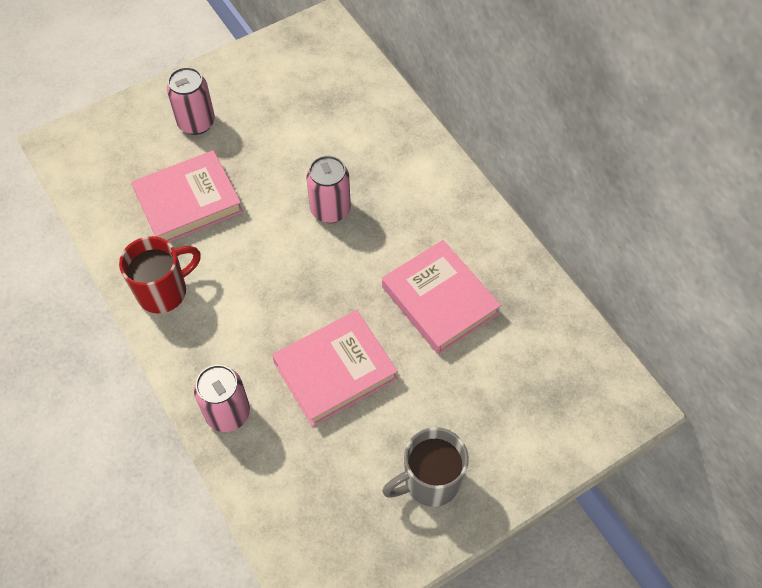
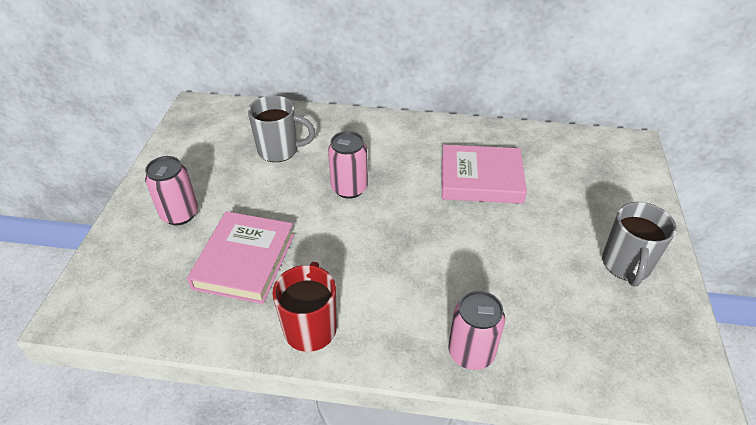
camera: 50 degrees left, 15 degrees down
pink book [272,310,398,426] -> none
none -> grey mug [248,95,315,162]

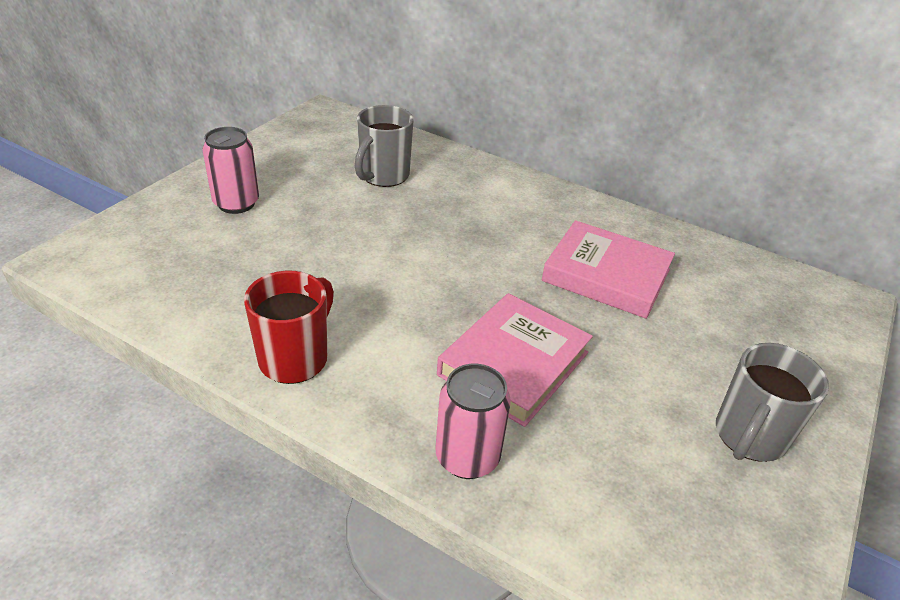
camera: 20 degrees right, 5 degrees down
pink book [187,211,294,304] -> pink book moved to [437,293,593,427]
grey mug [248,95,315,162] -> grey mug turned 90 degrees clockwise [355,105,413,187]
pink can [328,131,368,199] -> none

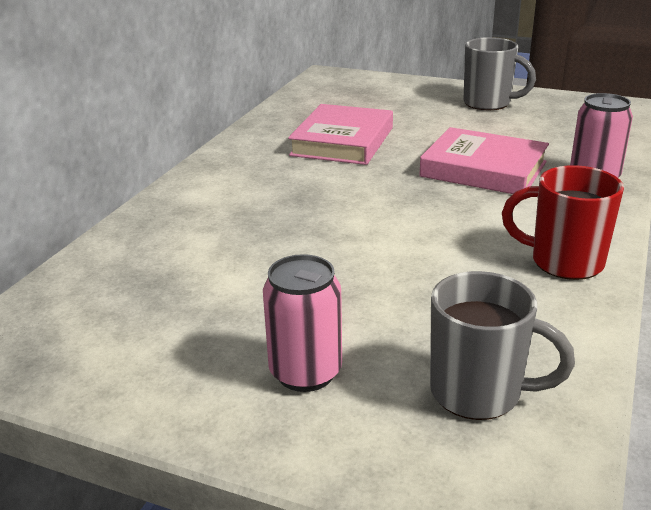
camera: 95 degrees left, 10 degrees down
grey mug [355,105,413,187] -> grey mug moved to [430,271,575,420]

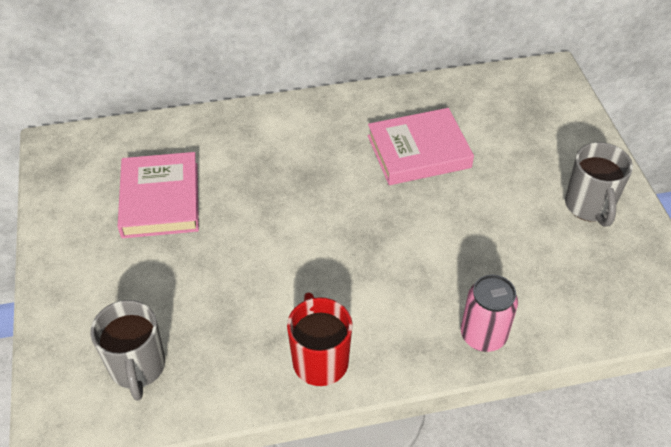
camera: 55 degrees right, 20 degrees up
pink can [263,254,342,392] -> none
pink book [419,127,549,194] -> pink book moved to [117,152,199,238]

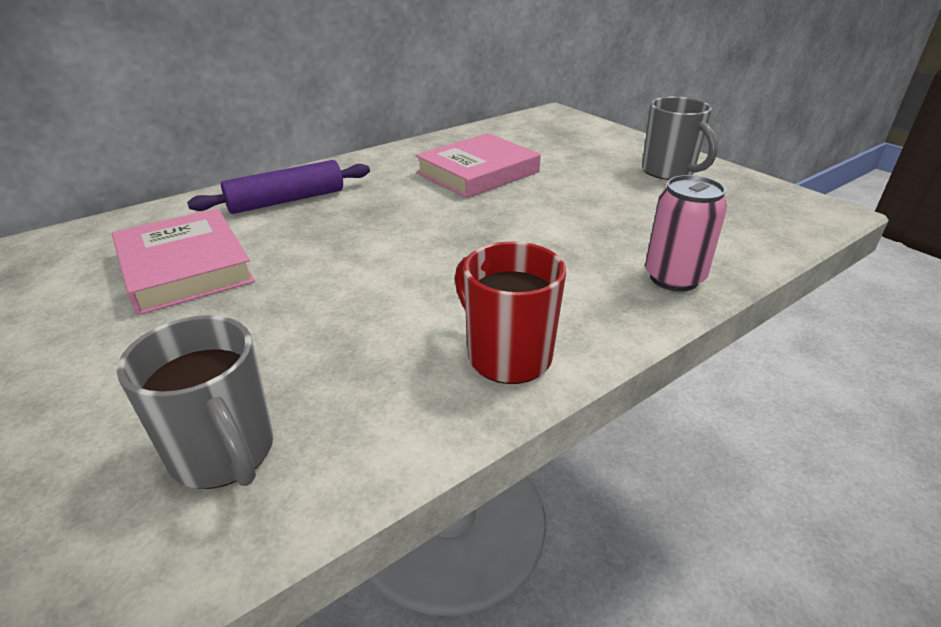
camera: 25 degrees left, 15 degrees down
none -> purple rolling pin [187,160,370,214]

